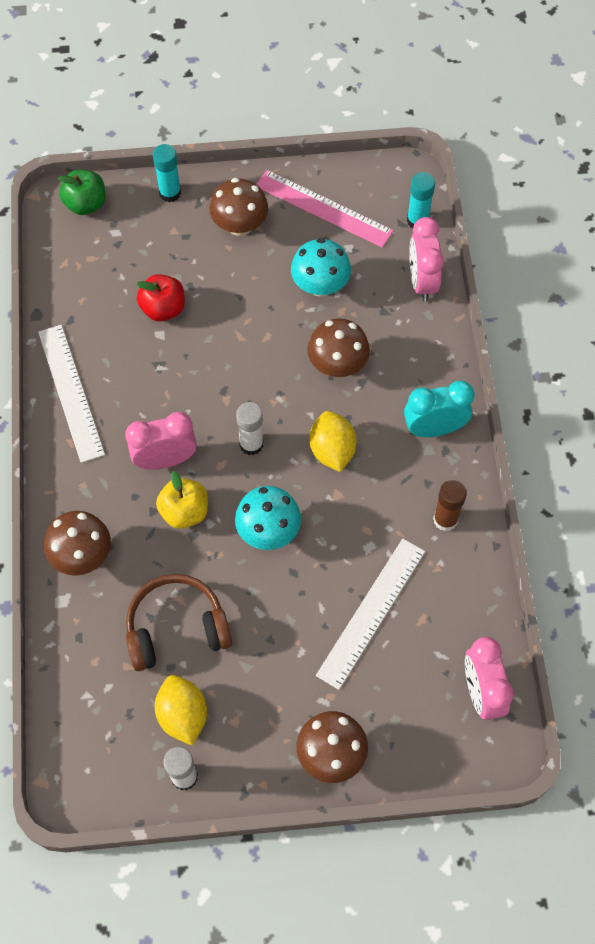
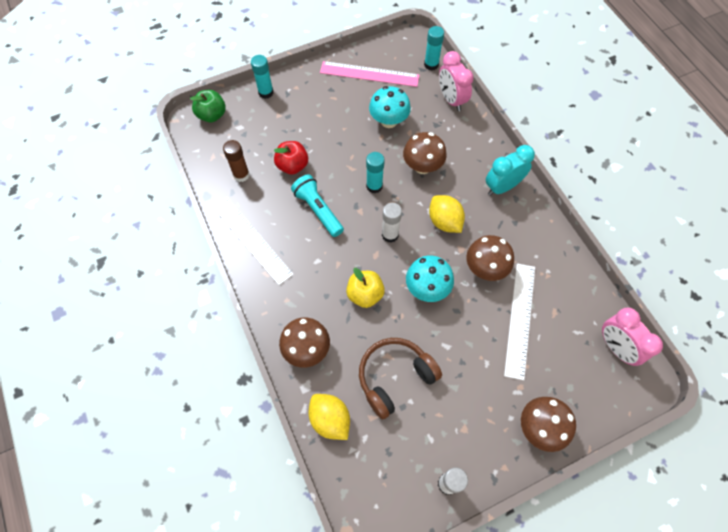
camera: 20 degrees left, 0 degrees up
pink clock [125,412,197,470] -> none
yellow lemon [155,675,207,745] -> yellow lemon moved to [309,394,350,440]
brown mushroom [210,178,269,236] -> brown mushroom moved to [466,235,514,281]
brown glue stick [433,480,467,531] -> brown glue stick moved to [223,140,250,182]
none -> turquoise flashlight [291,174,344,237]
none -> turquoise glue stick [366,152,385,193]

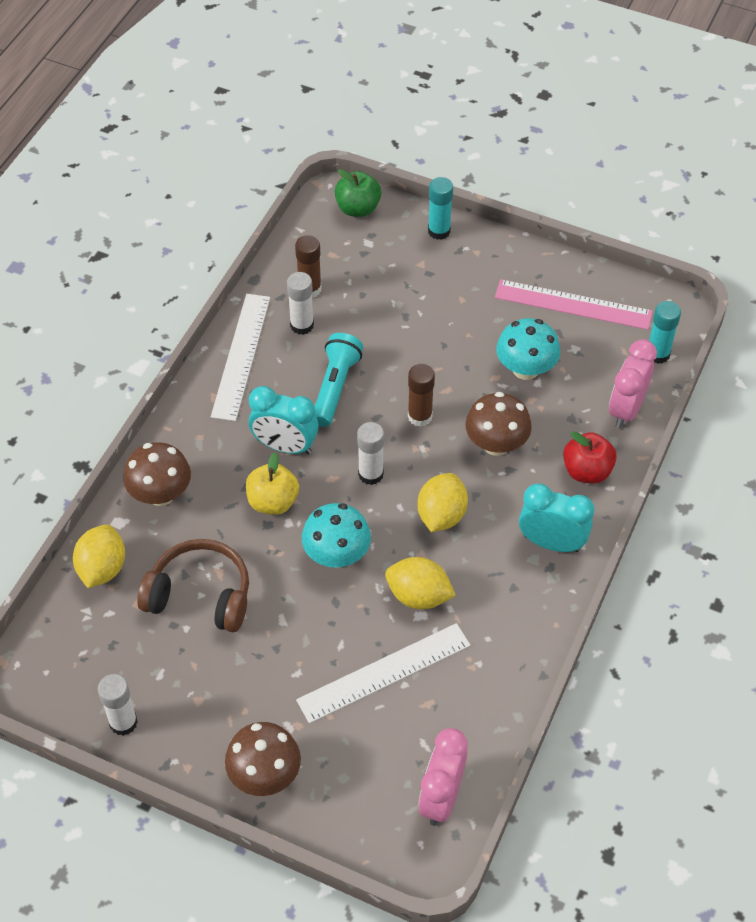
camera: 50 degrees right, 10 degrees down
red apple [274,141,308,174] -> red apple moved to [563,431,617,483]
pink ruler [320,61,420,87] -> pink ruler turned 45 degrees counterclockwise [495,279,653,330]
turquoise glue stick [366,152,385,193] -> brown glue stick [408,364,435,427]
brown mushroom [466,235,514,281] -> yellow lemon [385,557,456,609]
none -> turquoise clock [249,386,319,454]
none -> white glue stick [287,272,314,335]

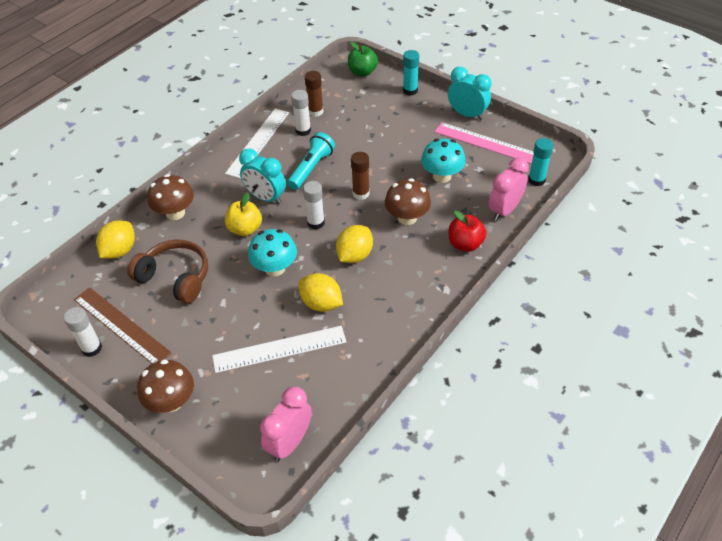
camera: 15 degrees right, 5 degrees down
turquoise clock [519,483,594,552] -> turquoise clock moved to [448,67,491,120]
none -> brown ruler [74,287,172,364]

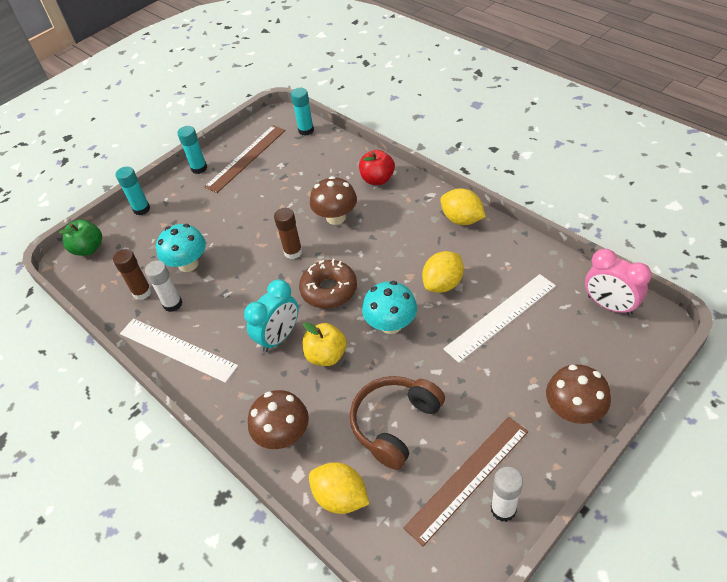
camera: 80 degrees left, 0 degrees up
white ruler [212,326,346,373] -> white ruler turned 60 degrees clockwise [443,274,556,363]
turquoise flashlight [287,132,335,190] -> none
white glue stick [303,181,325,229] -> brown donut [299,259,357,308]
yellow lemon [336,225,373,263] -> yellow lemon moved to [440,188,486,225]
turquoise mushroom [421,139,466,183] -> turquoise mushroom moved to [156,224,206,272]
pink ruler [435,122,534,164] -> brown ruler [204,125,286,193]
turquoise clock [448,67,491,120] -> turquoise glue stick [177,126,207,174]
pink clock [489,157,529,221] -> none

